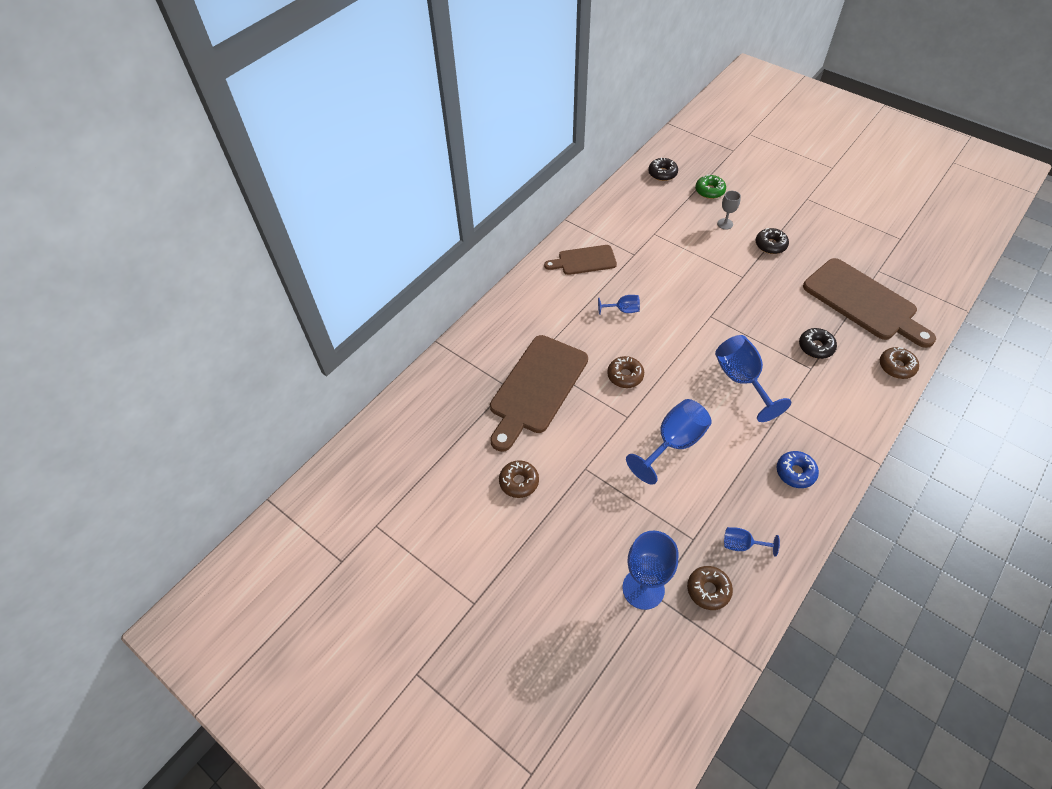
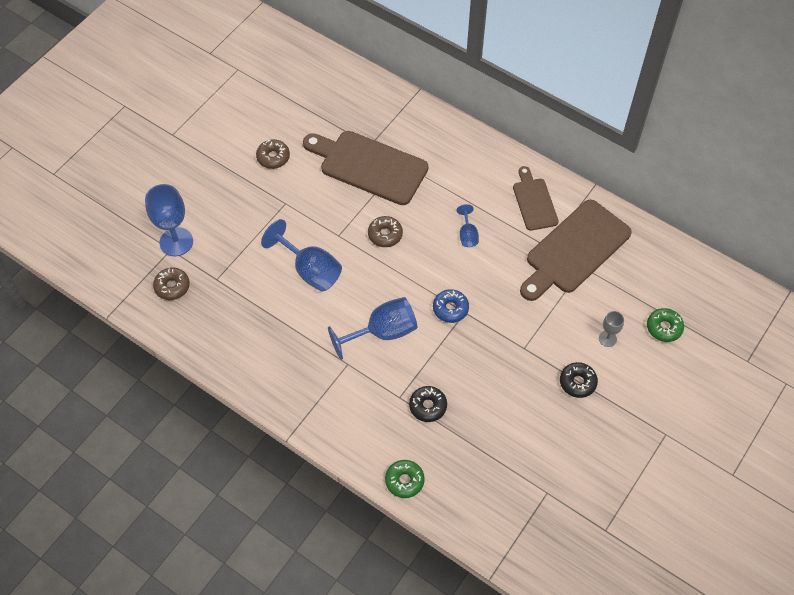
camera: 85 degrees right, 5 degrees up
black donut [648,158,678,181] -> none
blue goblet [724,527,780,557] -> none
blue donut [776,451,819,488] -> blue donut moved to [433,289,469,323]
brown cutting board [803,258,936,348] -> brown cutting board moved to [520,200,632,301]
brown donut [880,347,919,379] -> green donut [385,460,425,498]

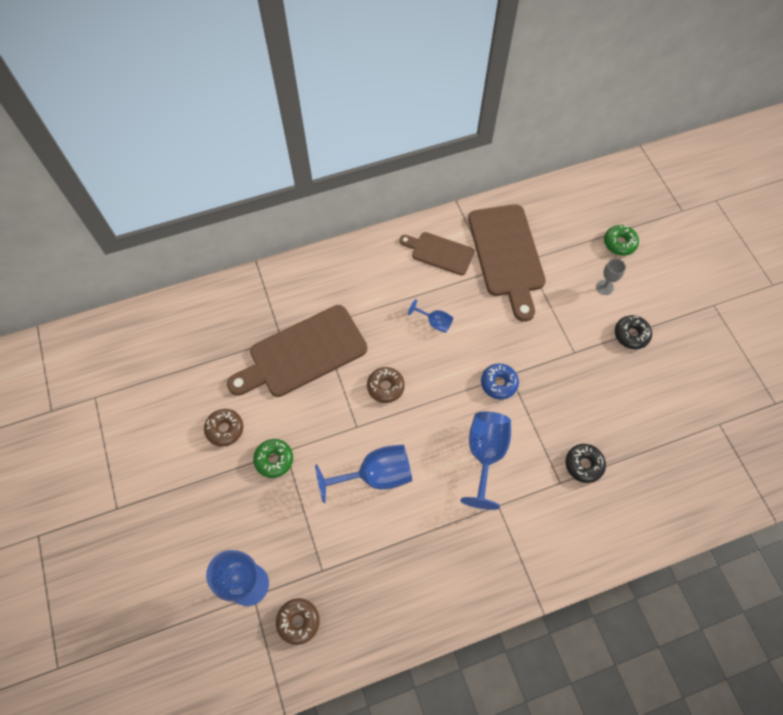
camera: 55 degrees left, 5 degrees up
green donut [385,460,425,498] -> green donut moved to [253,439,293,478]

